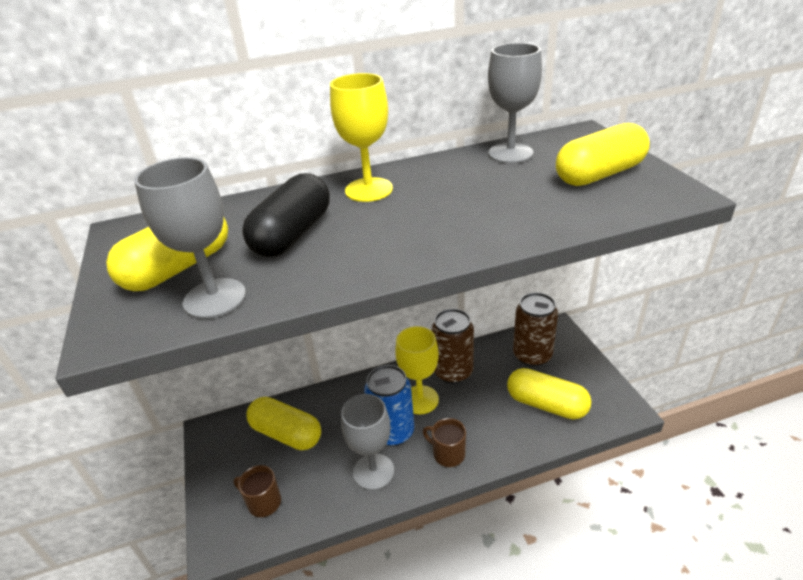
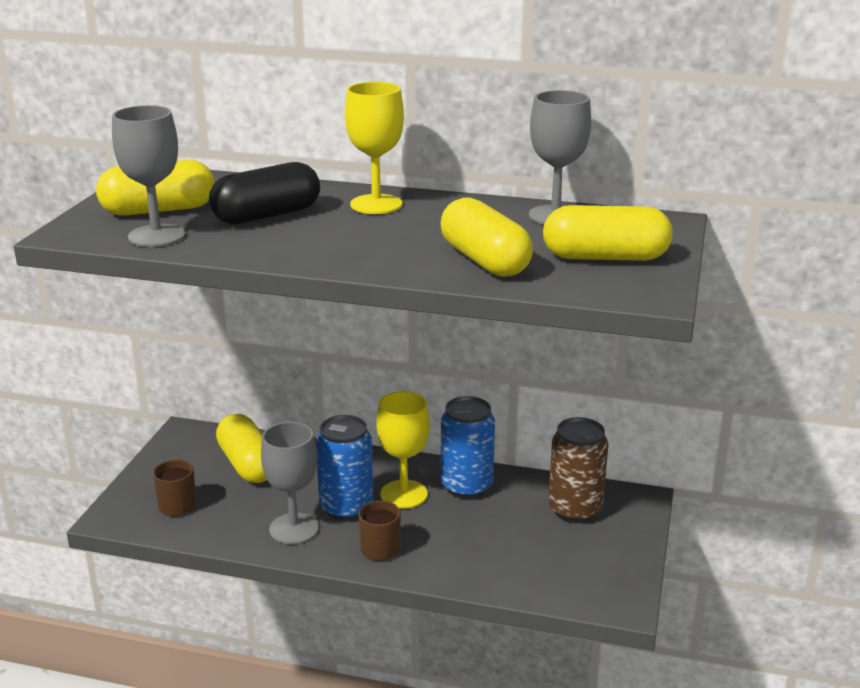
camera: 30 degrees right, 10 degrees down
brown can [432,309,474,384] -> blue can [441,396,495,499]
yellow capsule [507,368,592,419] -> yellow capsule moved to [441,198,533,277]

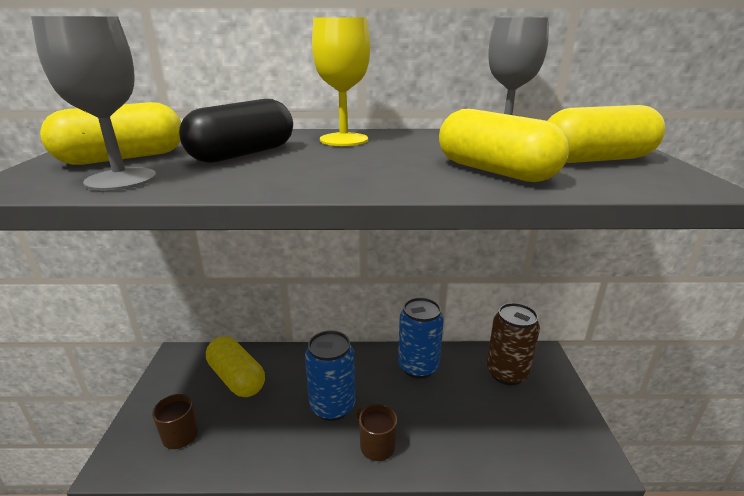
camera: 15 degrees left, 0 degrees up
grey goblet [261,422,319,544] -> none
yellow goblet [376,391,430,509] -> none

